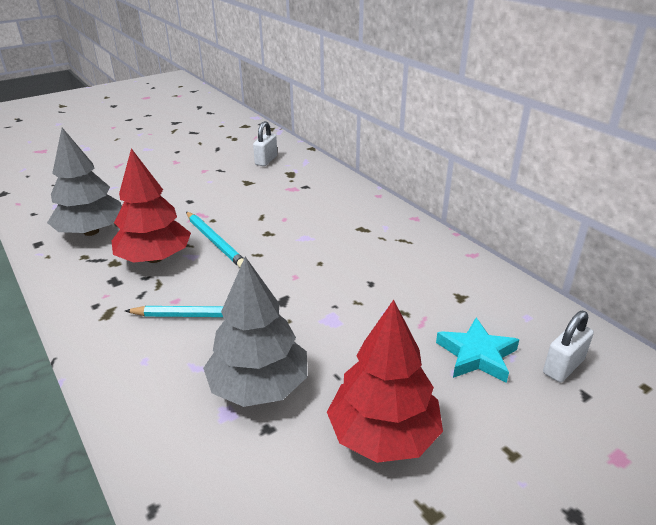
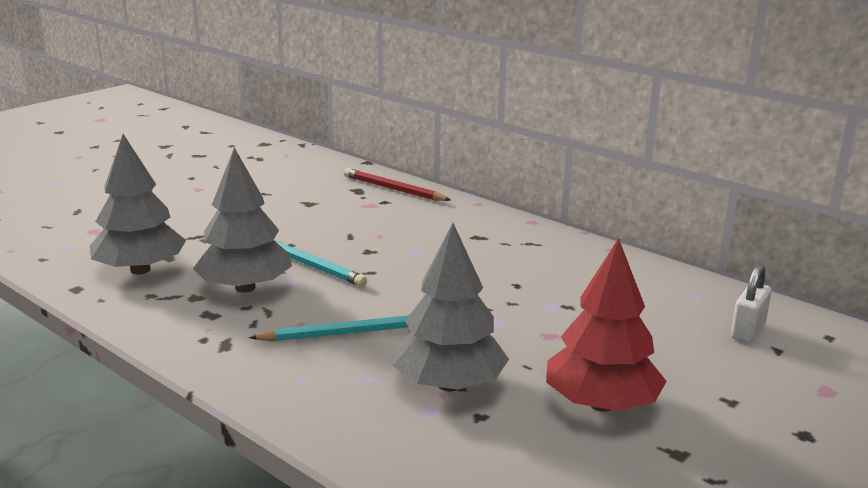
camera: 15 degrees left, 10 degrees down
red tree [112,148,191,263] -> grey tree [193,147,292,293]
white padlock [253,121,277,166] -> none
turquoise star [436,318,519,383] -> none
none -> red pencil [344,168,451,201]

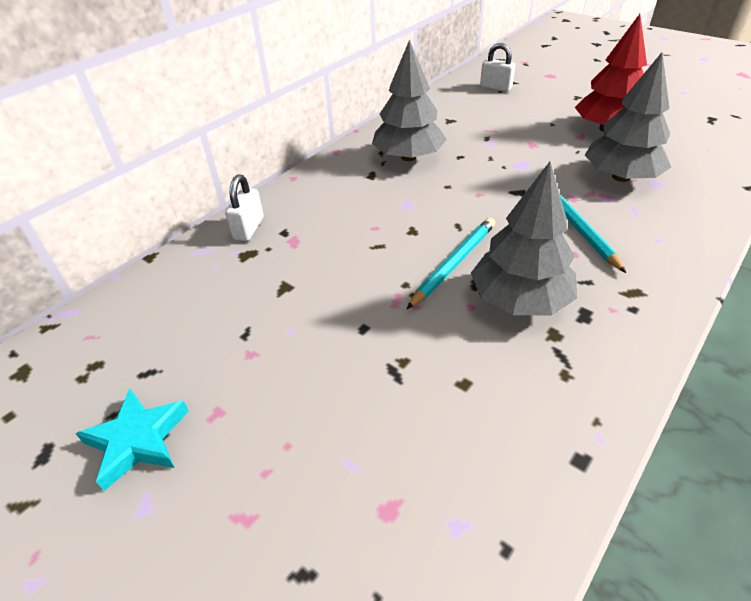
camera: 90 degrees left, 20 degrees up
grey tree [90,134,186,274] -> grey tree moved to [372,39,447,161]
red pencil [344,168,451,201] -> white padlock [225,174,264,241]
none -> turquoise star [76,388,189,491]

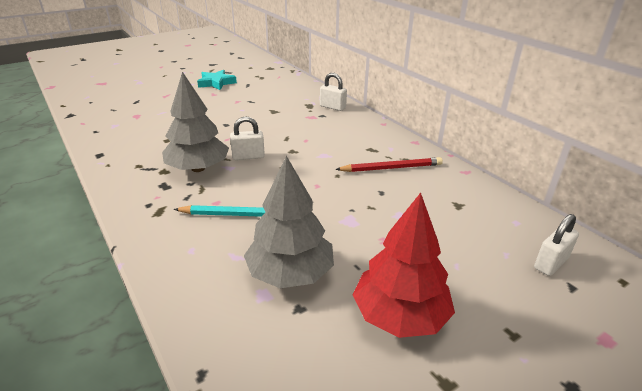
camera: 105 degrees right, 10 degrees down
grey tree [372,39,447,161] -> red pencil [335,157,443,172]
turquoise pencil [407,218,495,309] -> white padlock [230,117,265,160]

